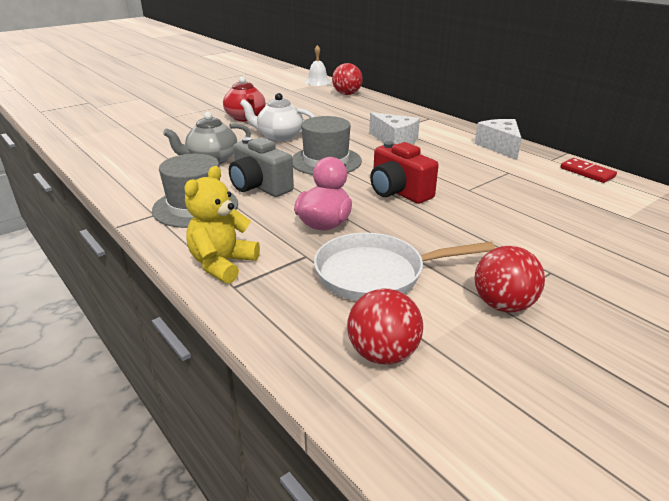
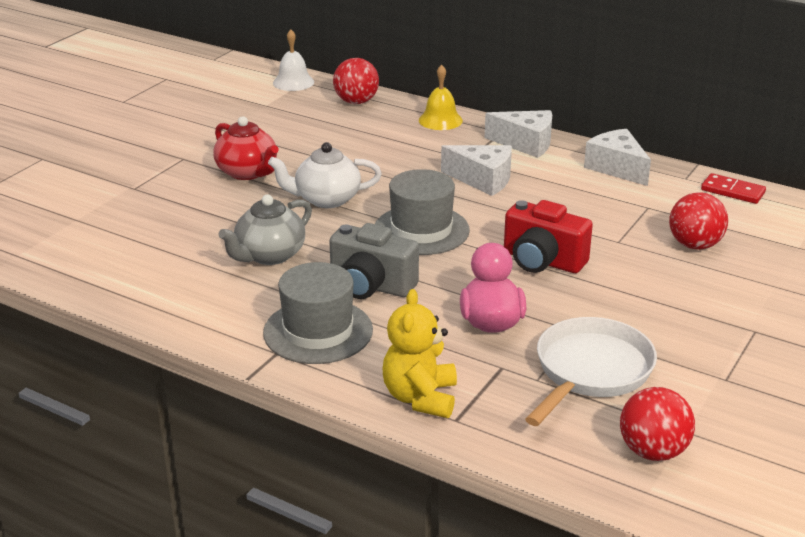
camera: 20 degrees left, 0 degrees up
white pan [314,233,495,301] -> white pan turned 150 degrees clockwise [525,317,657,426]
red ball [475,246,545,313] -> red ball moved to [669,192,728,250]
none -> yellow bell [419,65,463,130]
none -> white cheese [485,110,552,158]

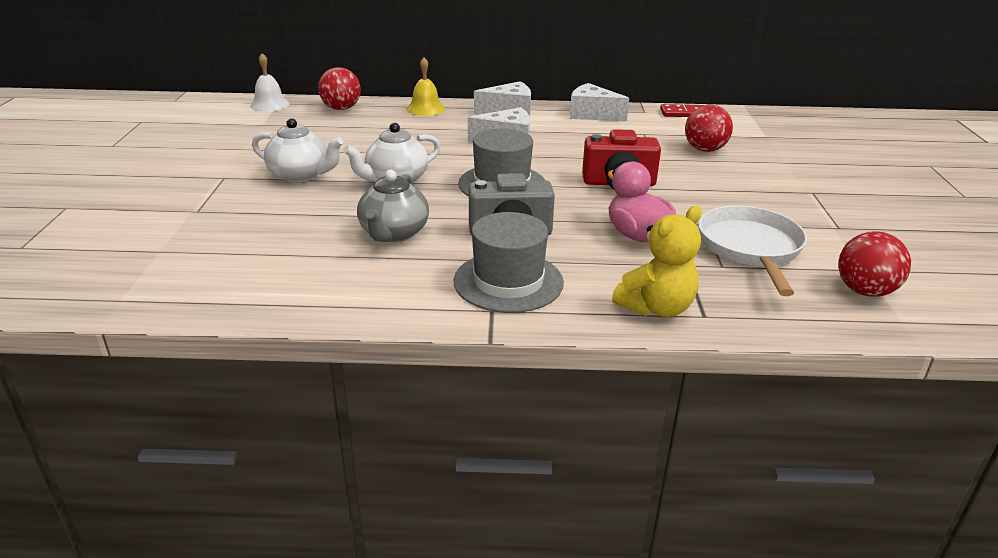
camera: 30 degrees left, 0 degrees up
red teapot [213,116,279,180] -> white teapot [252,118,343,182]
yellow teddy bear [383,289,457,418] -> yellow teddy bear turned 105 degrees counterclockwise [612,206,701,317]

